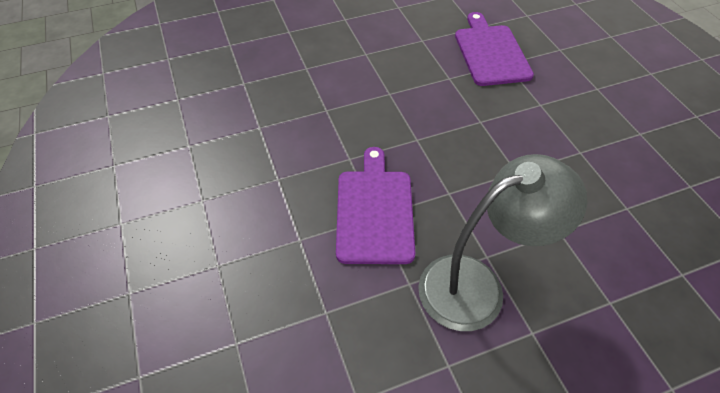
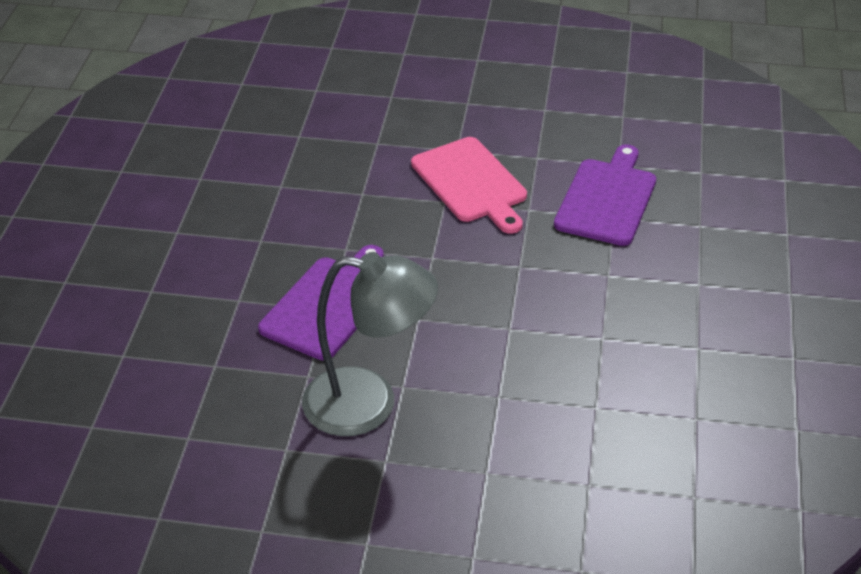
camera: 30 degrees right, 10 degrees down
none -> pink cutting board [411,137,527,234]

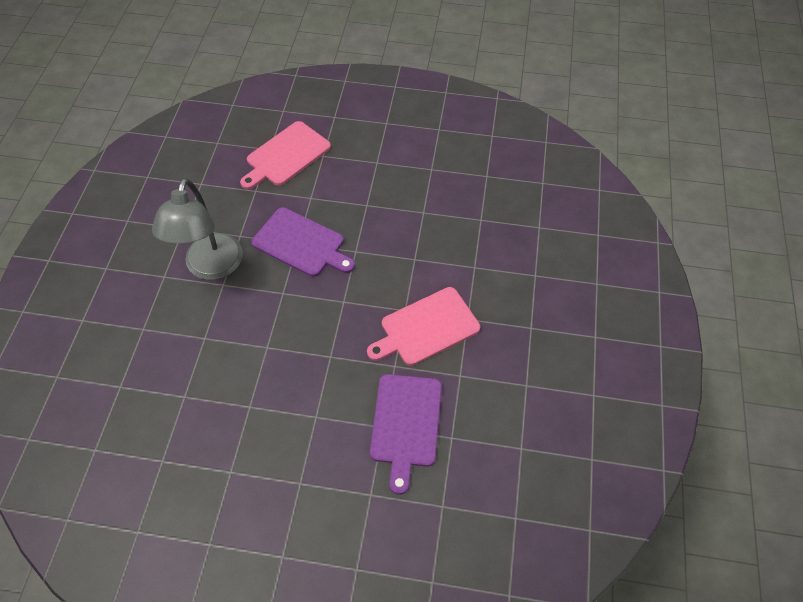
camera: 90 degrees right, 15 degrees up
purple cutting board [554,144,656,246] -> purple cutting board turned 75 degrees clockwise [370,374,442,495]
none -> pink cutting board [240,121,331,189]

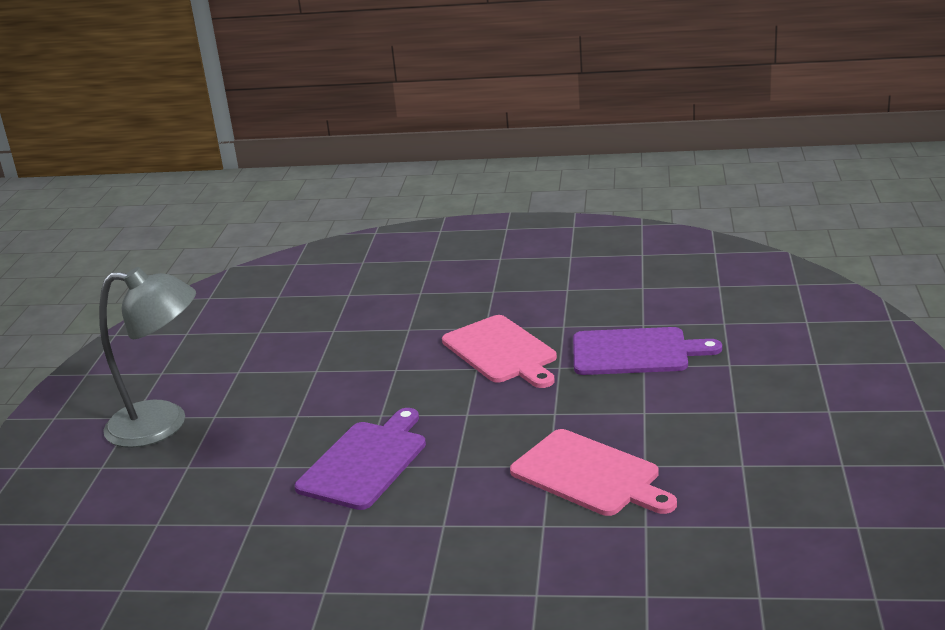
camera: 90 degrees left, 30 degrees down
grey lamp [152,178,243,280] -> grey lamp moved to [99,267,196,448]
pink cutting board [240,121,331,189] -> pink cutting board moved to [510,429,677,516]

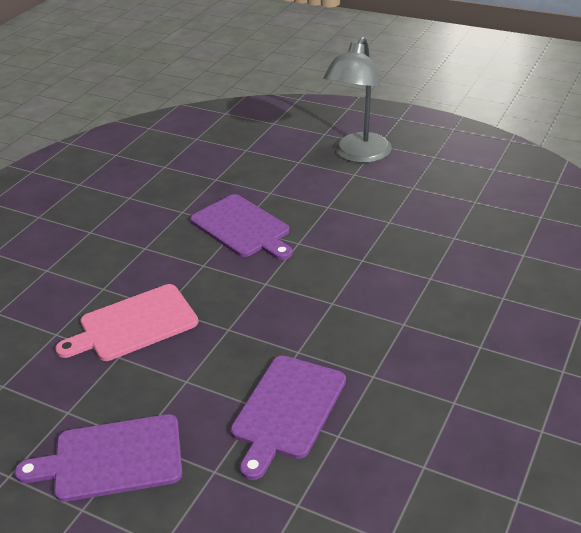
camera: 110 degrees right, 10 degrees up
pink cutting board [442,315,557,388] -> none
none -> purple cutting board [15,414,182,502]

